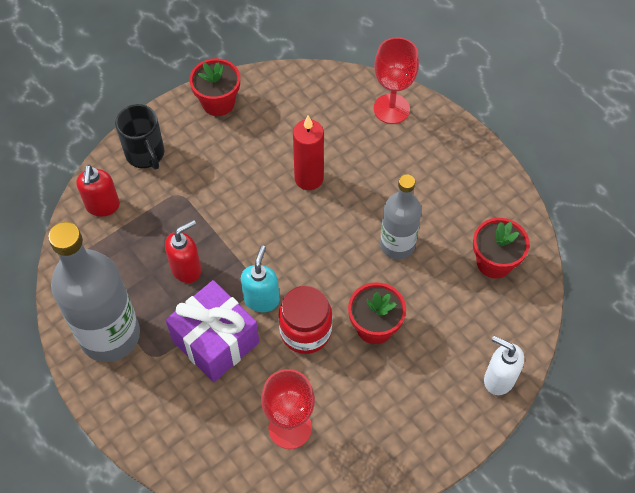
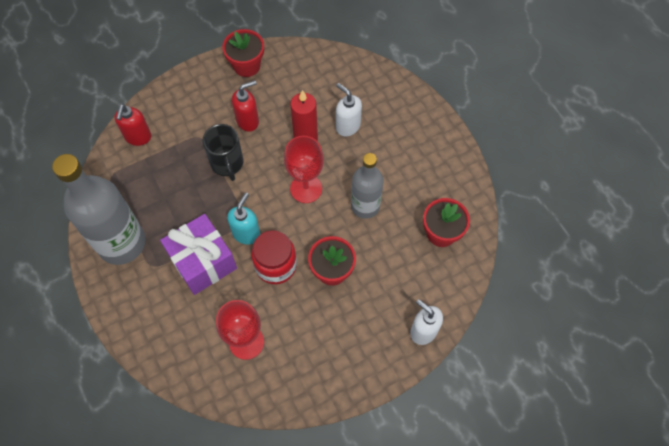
camera: 10 degrees right, 5 degrees up
black mug [115,104,164,170] -> black mug moved to [202,124,244,181]
red soap dispenser [165,220,201,283] -> red soap dispenser moved to [232,81,259,132]
red goblet [374,37,419,124] -> red goblet moved to [284,136,324,203]
none -> white soap dispenser [336,83,362,136]

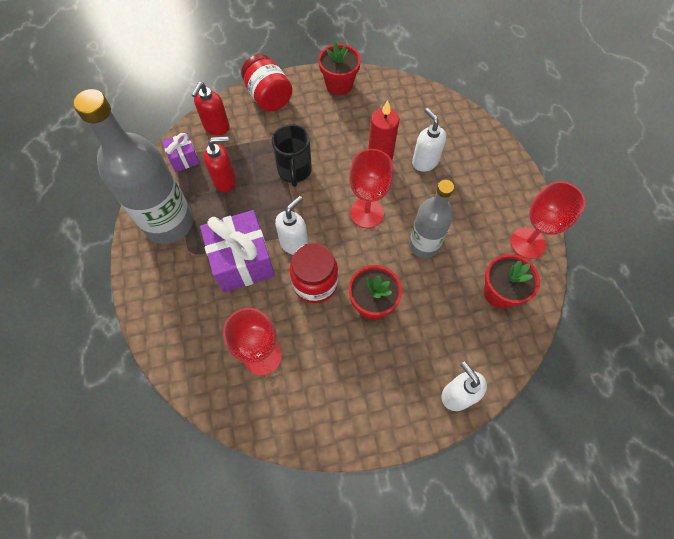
camera: 15 degrees right, 0 degrees up
turquoise soap dispenser [227,192,260,245] -> white soap dispenser [275,196,308,255]
red soap dispenser [232,81,259,132] -> red soap dispenser moved to [204,136,236,192]
none -> purple gift [162,133,200,172]
none -> red jar [241,54,293,112]
none -> red goblet [511,181,585,259]

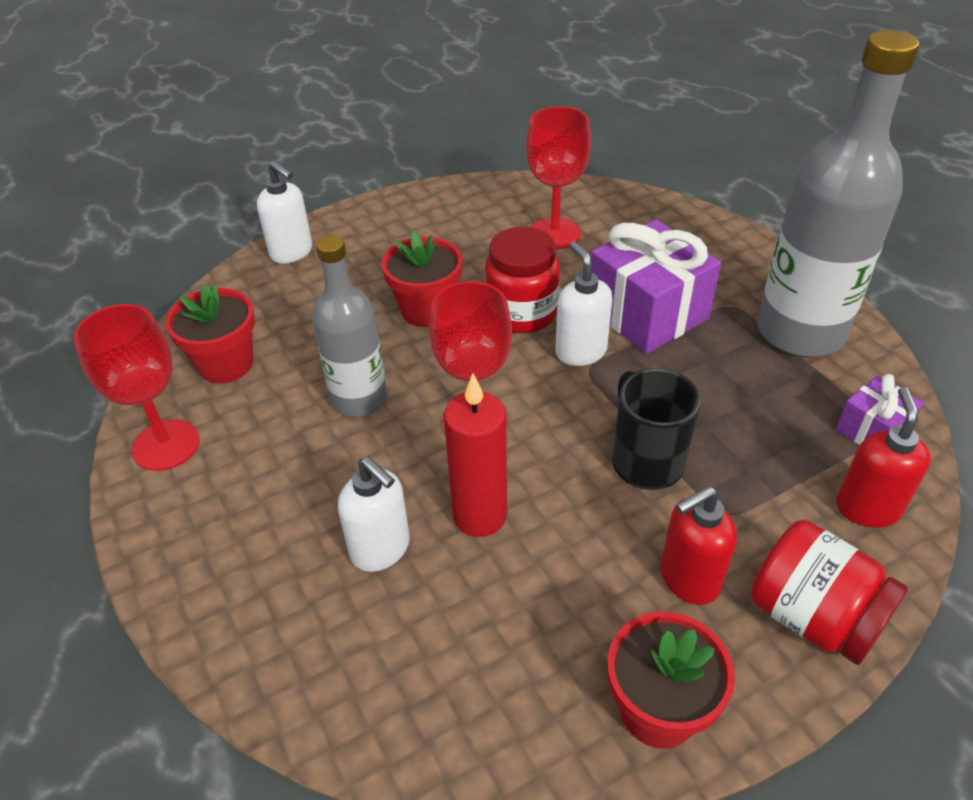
camera: 165 degrees right, 20 degrees down
red soap dispenser [204,136,236,192] -> red soap dispenser moved to [660,486,737,605]
white soap dispenser [275,196,308,255] -> white soap dispenser turned 135 degrees clockwise [555,241,613,366]

